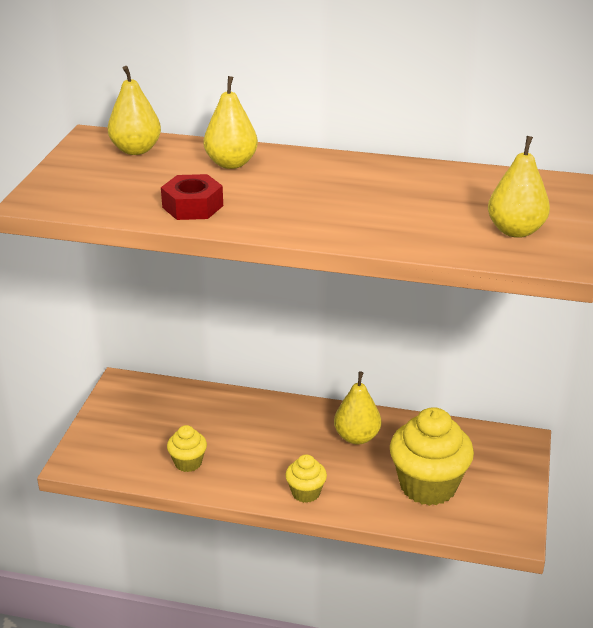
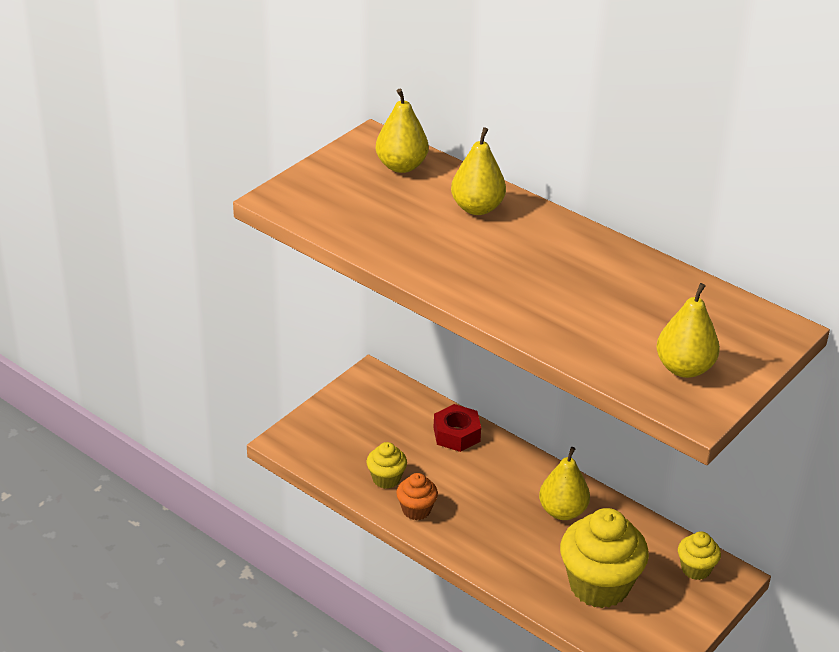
camera: 25 degrees right, 5 degrees up
red nut [161,174,223,220] -> red nut moved to [433,404,481,452]
yellow cupcake [285,455,327,503] -> yellow cupcake moved to [678,531,721,580]
none -> orange cupcake [396,473,438,520]

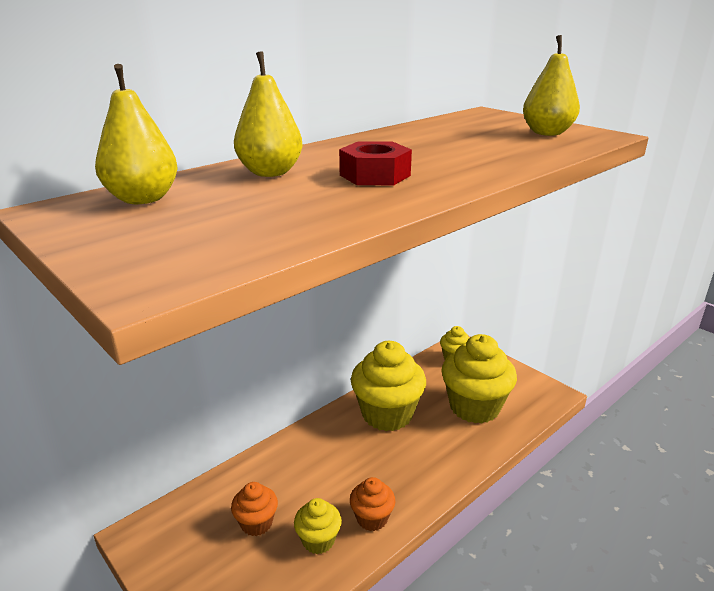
camera: 80 degrees left, 10 degrees down
red nut [433,404,481,452] -> red nut moved to [339,141,412,185]
yellow pear [539,447,590,520] -> yellow cupcake [351,341,426,431]
none -> orange cupcake [231,482,278,536]

